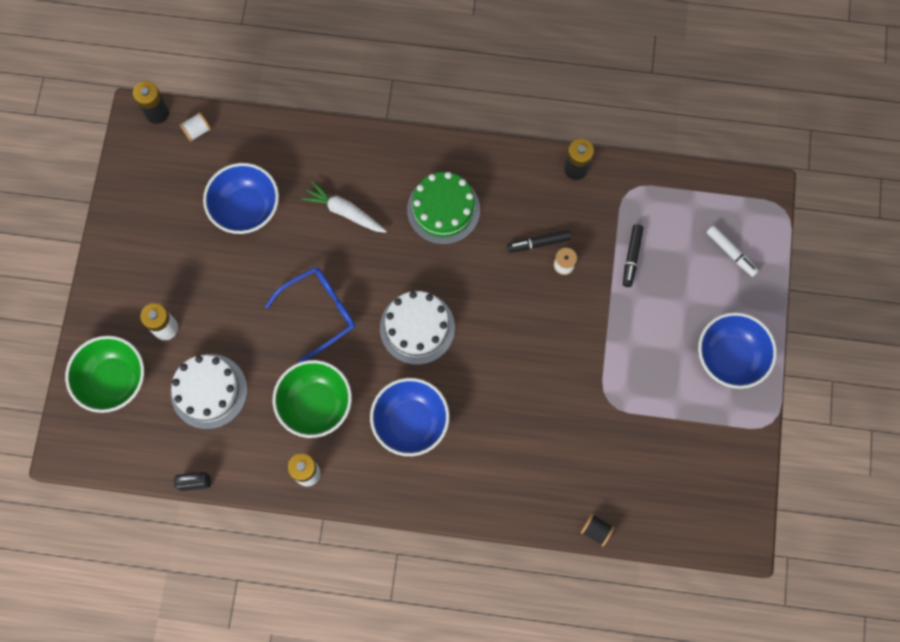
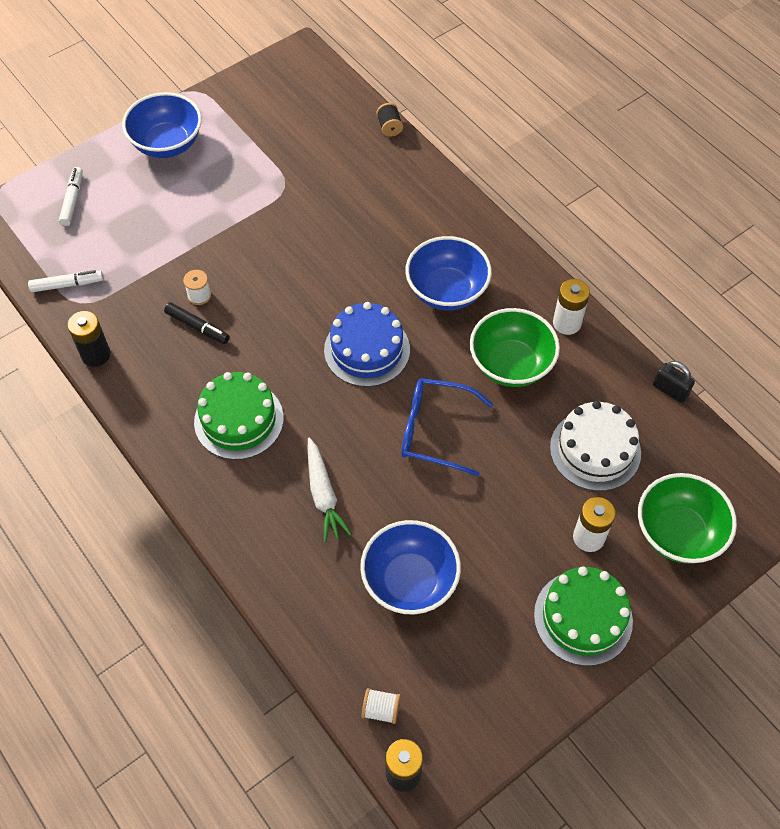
camera: 135 degrees left, 15 degrees down
white cake [380,291,455,365] -> blue cake [324,302,410,387]
black marker [623,224,644,287] -> none
none -> white marker [28,270,103,292]
none -> green cake [534,566,633,666]

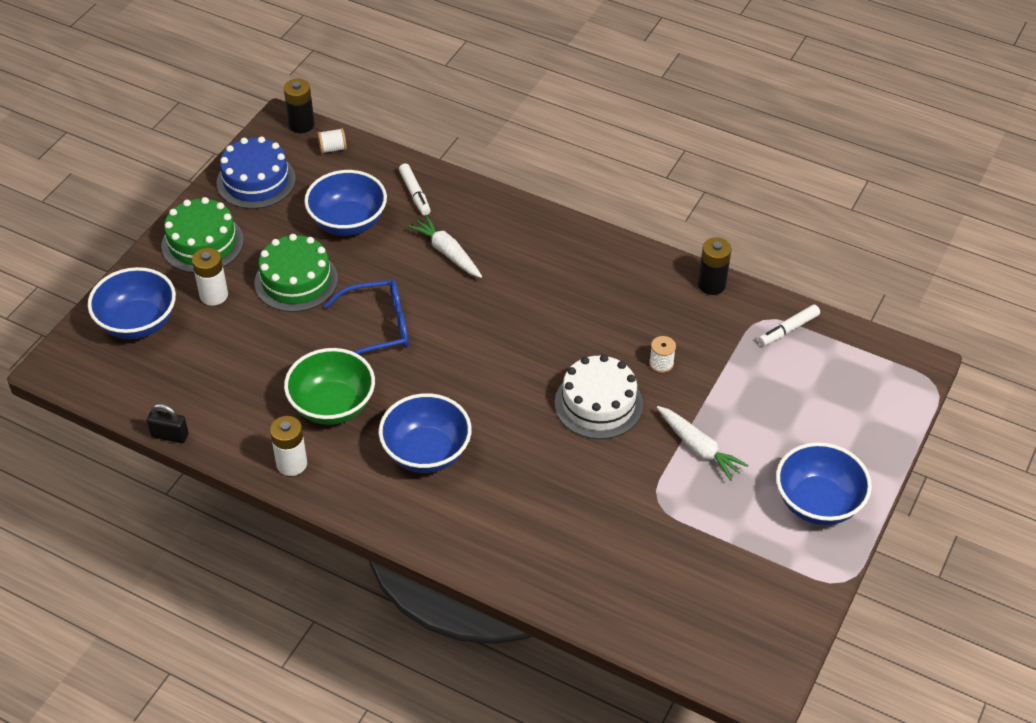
camera: 155 degrees right, 10 degrees down
white marker [59,167,83,226] -> white marker moved to [399,163,431,215]
black marker [164,302,230,344] -> none
green cake [194,372,284,460] -> green cake moved to [254,234,338,312]
blue cake [324,302,410,387] -> blue cake moved to [216,136,296,209]
black spool [377,103,403,137] -> none
white cake [550,401,641,491] -> white cake moved to [555,354,643,439]
green bowl [638,473,737,564] -> blue bowl [88,267,176,339]
none -> white carrot [657,406,749,481]

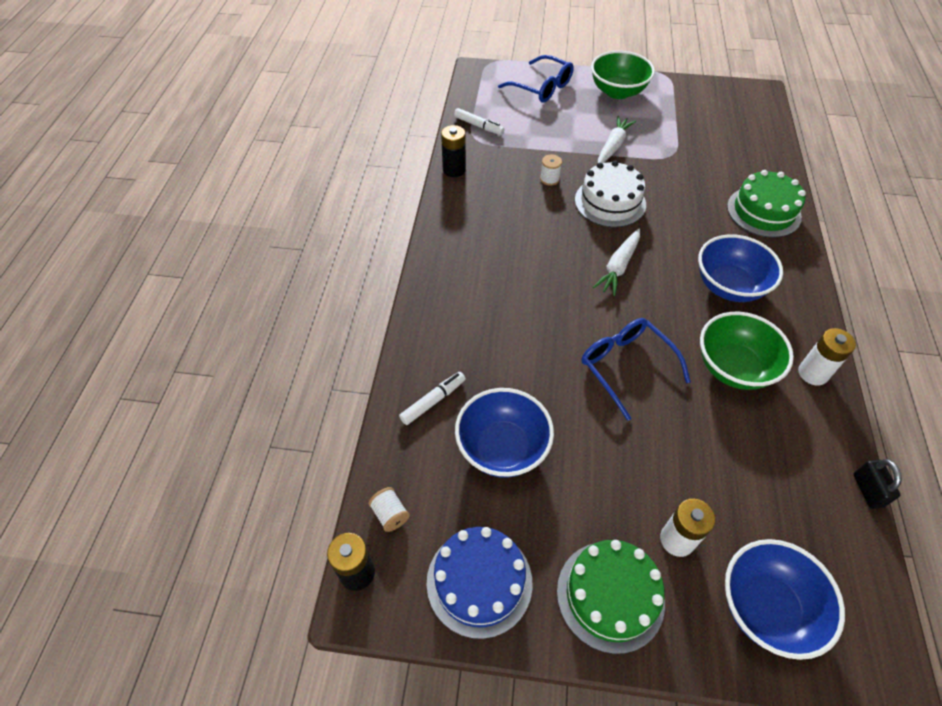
camera: 110 degrees left, 5 degrees up
green cake [254,234,338,312] -> green cake moved to [727,170,806,238]
white carrot [408,215,482,278] -> white carrot moved to [593,229,640,296]
blue bowl [776,442,872,525] -> green bowl [591,51,655,99]
none -> blue glasses [498,55,574,103]

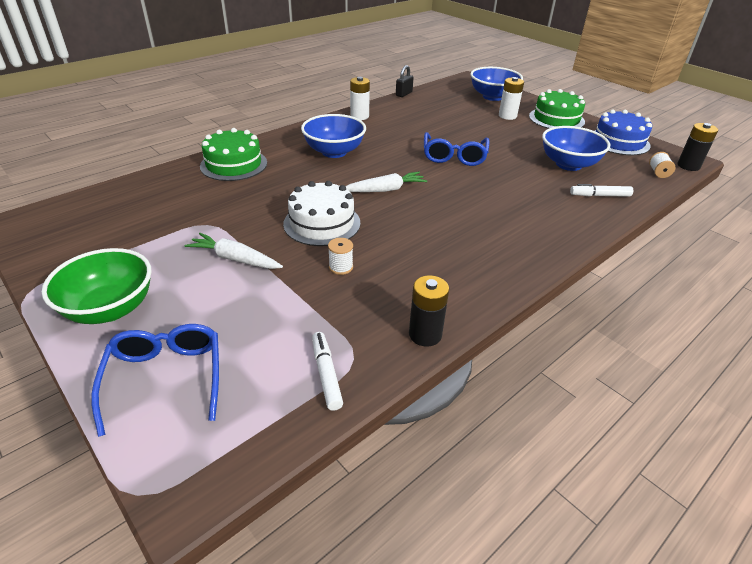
camera: 140 degrees left, 15 degrees down
white carrot [598,116,636,163] -> white carrot turned 45 degrees clockwise [185,233,283,269]
green bowl [700,312,794,390] -> none

